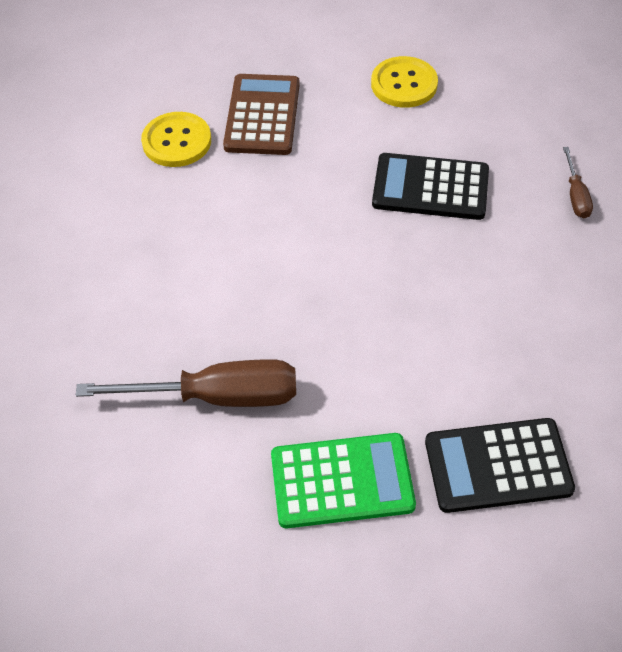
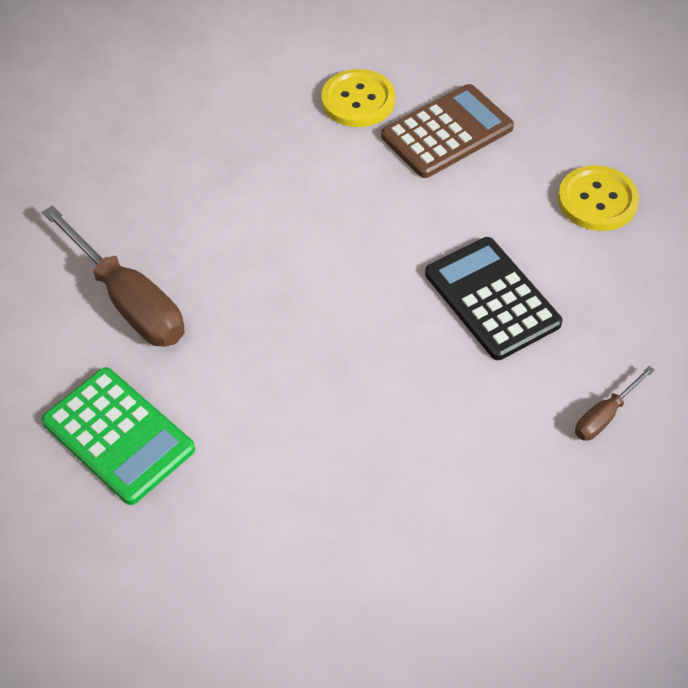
camera: 50 degrees right, 0 degrees up
black calculator [425,418,575,513] -> none

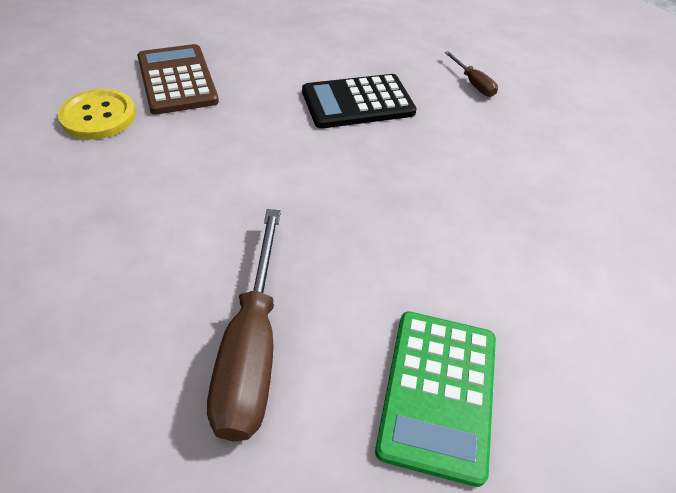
camera: 80 degrees left, 5 degrees down
brown screwdriver [42,205,184,346] -> brown screwdriver turned 120 degrees clockwise [207,209,281,441]
green calculator [42,367,195,505] -> green calculator turned 135 degrees clockwise [375,311,496,487]
yellow button [558,166,639,231] -> none

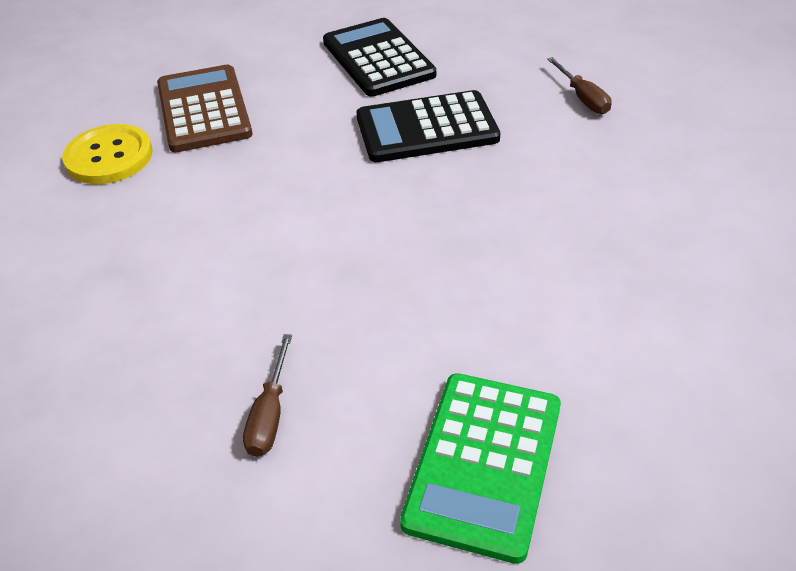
camera: 10 degrees right, 5 degrees down
brown screwdriver [207,209,281,441] -> brown screwdriver [243,334,292,457], size x0.48
none -> black calculator [323,18,436,97]

